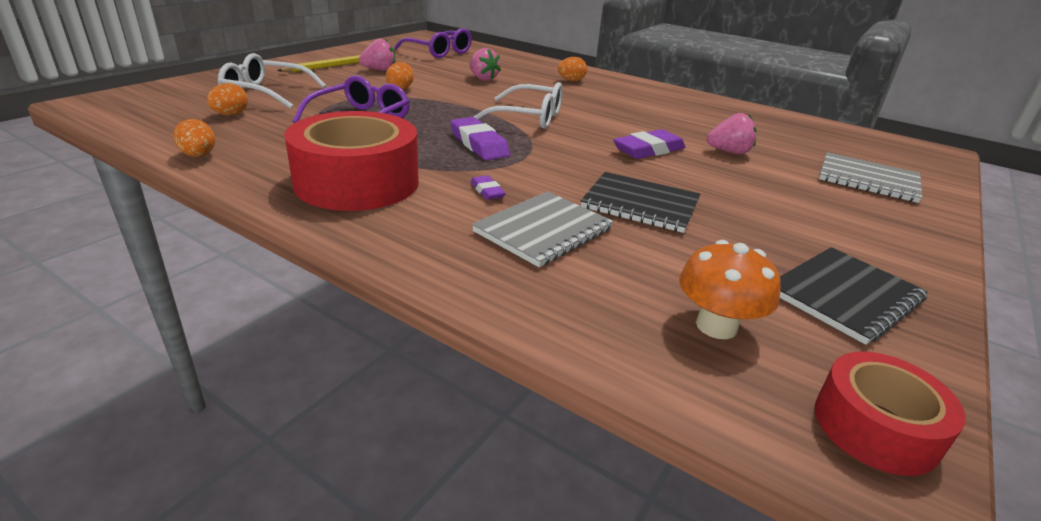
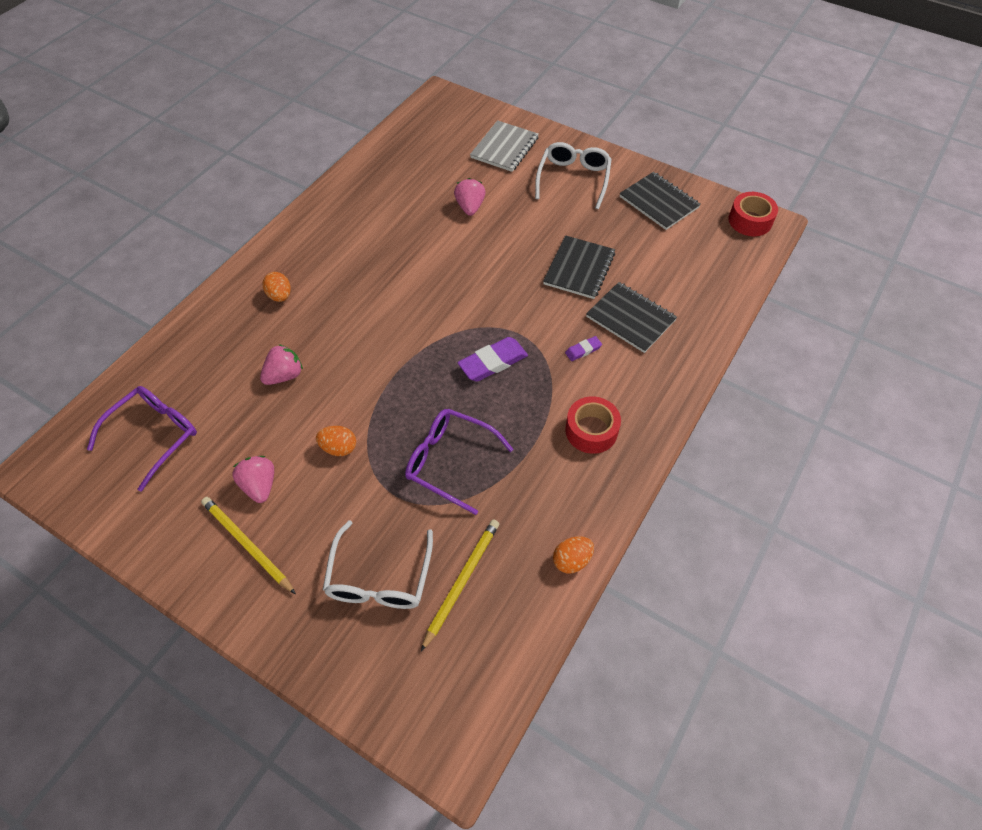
camera: 90 degrees left, 25 degrees up
orange egg [207,83,248,115] -> yellow pencil [421,519,499,651]
red tape [284,111,419,211] -> red tape [565,396,621,454], size x0.56
grey notebook [472,191,614,267] -> black notebook [586,282,677,353]
white glasses [474,82,563,129] -> white glasses moved to [535,142,612,209]
purple eraser [613,129,686,159] -> none
orange mushroom [679,240,781,339] -> none

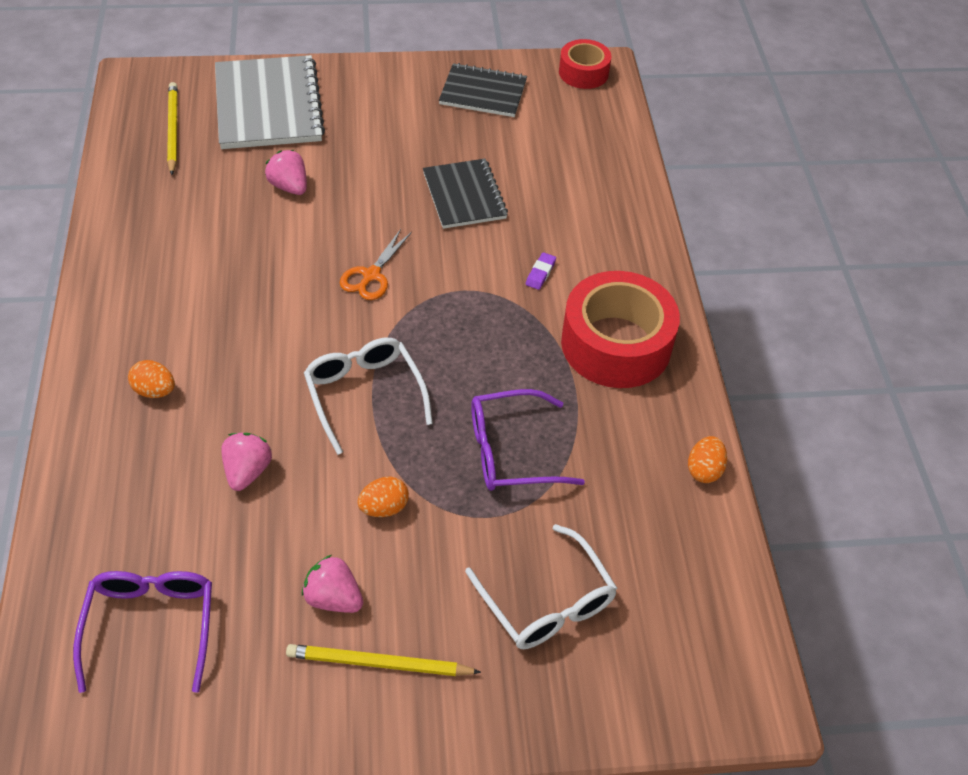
camera: 40 degrees left, 5 degrees down
yellow pencil [421,519,499,651] -> yellow pencil moved to [167,82,178,175]
purple eraser [458,337,528,382] -> none
grey notebook [470,120,539,172] -> grey notebook [215,55,325,149], size x1.59
white glasses [535,142,612,209] -> white glasses moved to [304,338,433,455]
red tape [565,396,621,454] -> red tape [561,271,680,388], size x1.79
black notebook [586,282,677,353] -> none
none -> orange scissors [340,229,412,300]

